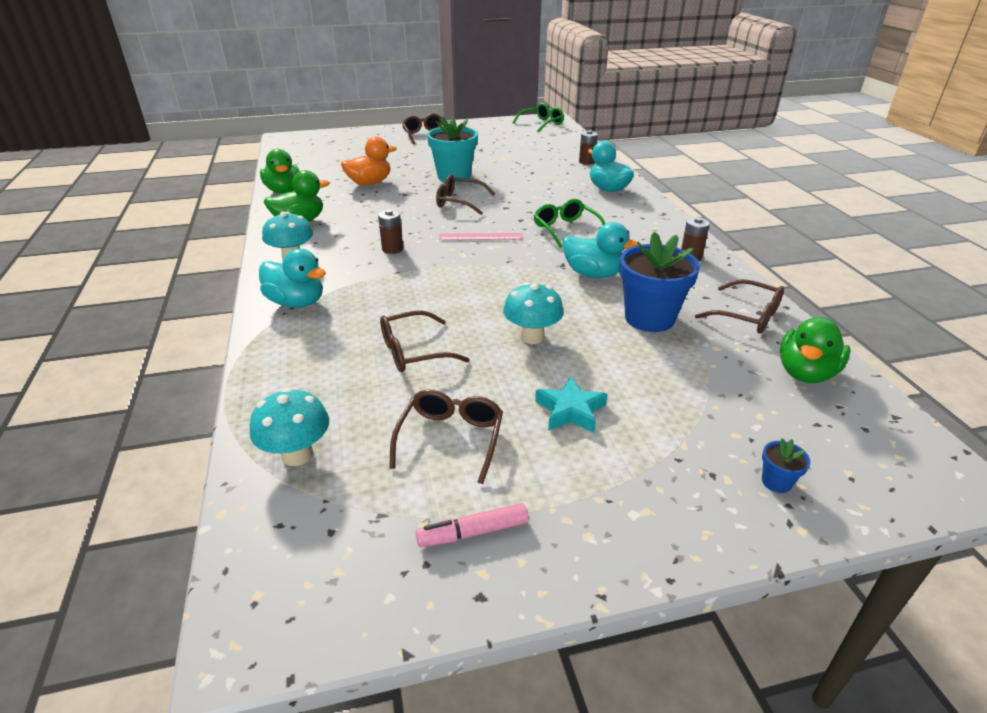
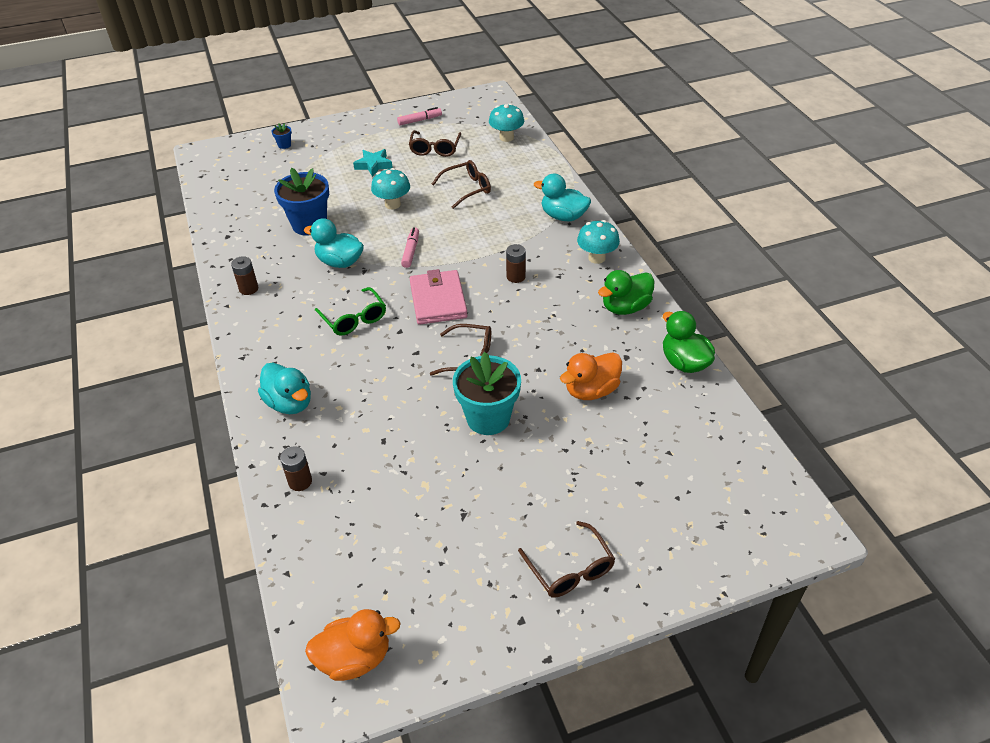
camera: 175 degrees right, 10 degrees up
pink ruler [439,233,523,240] -> pink wallet [410,269,468,325]
green glasses [512,103,564,132] -> orange duck [305,609,401,681]
brown glasses [695,279,784,334] -> none
green duck [780,317,851,383] -> none
none -> pink marker [401,227,419,268]

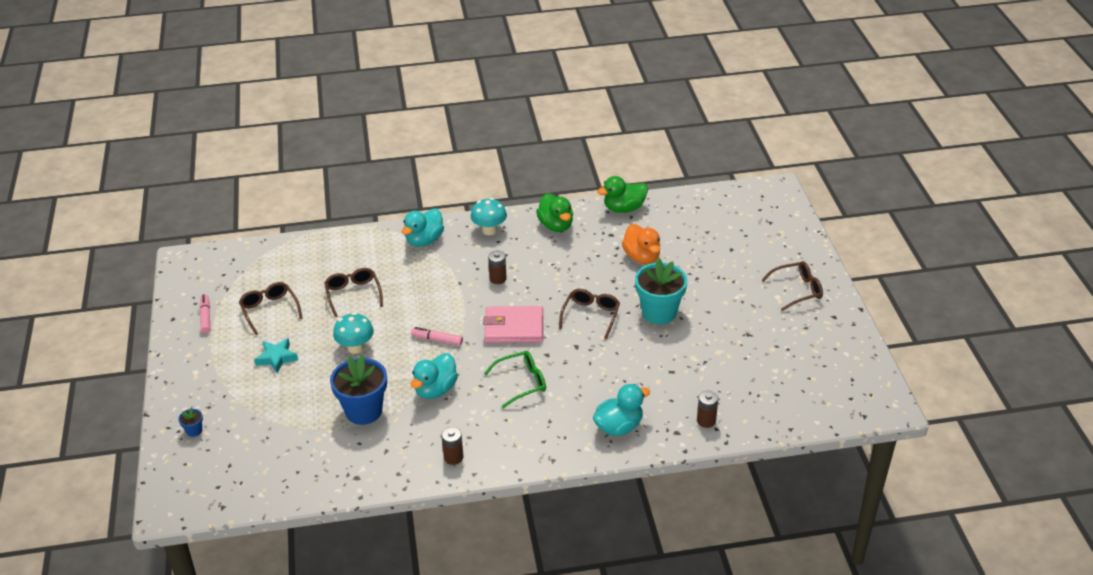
camera: 80 degrees left, 5 degrees down
orange duck [305,609,401,681] -> none
brown glasses [409,130,461,157] -> brown glasses turned 135 degrees counterclockwise [239,282,303,335]
turquoise mushroom [489,103,524,142] -> none

